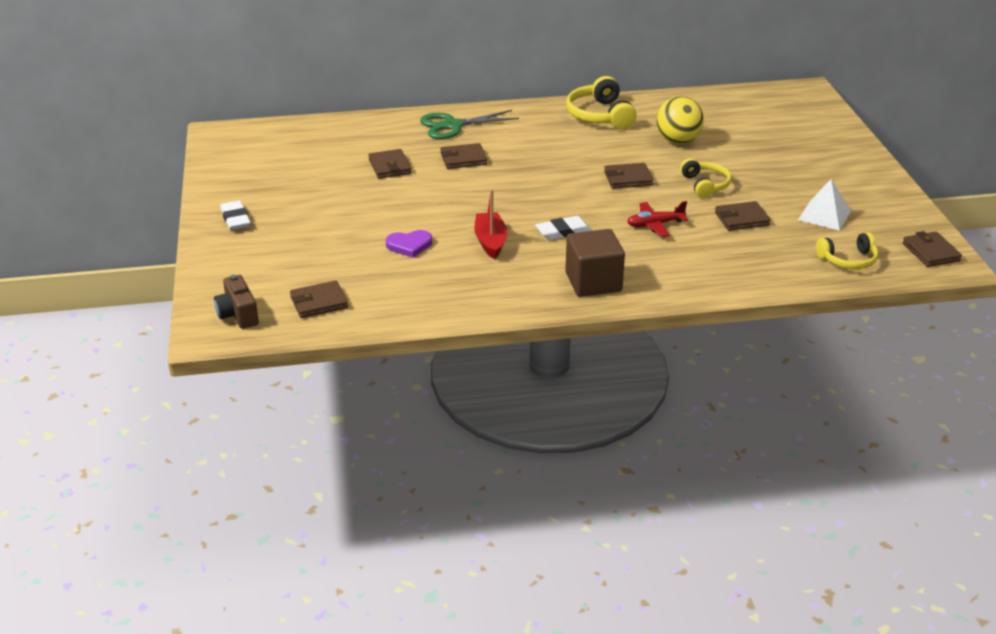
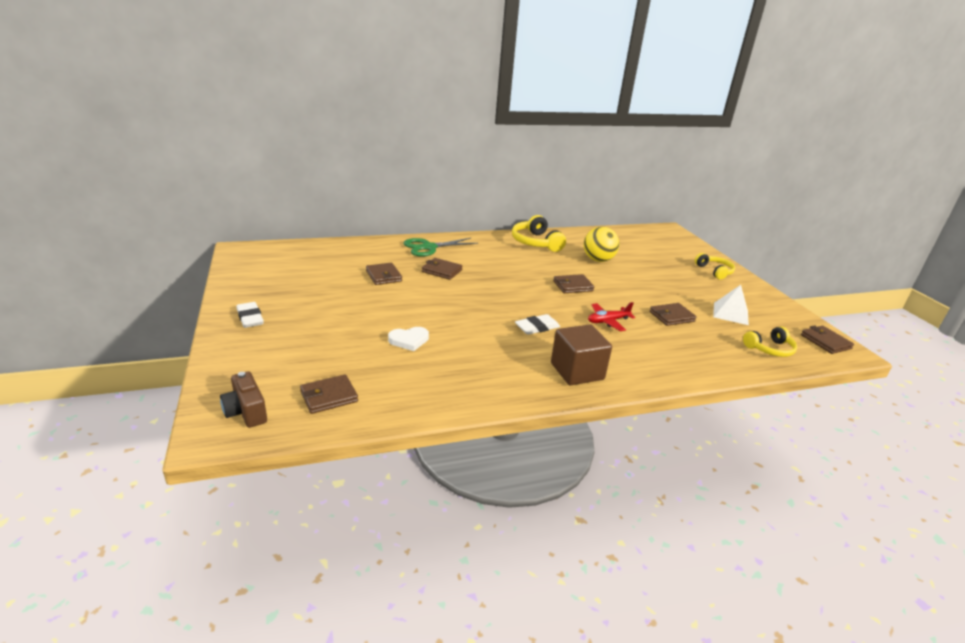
camera: 10 degrees left, 5 degrees down
purple heart [386,230,432,258] -> white heart [388,327,429,351]
brown wallet [440,143,487,169] -> brown wallet turned 45 degrees clockwise [422,258,463,280]
red boat [474,189,508,259] -> none
yellow headphones [680,158,731,198] -> yellow headphones moved to [695,253,735,280]

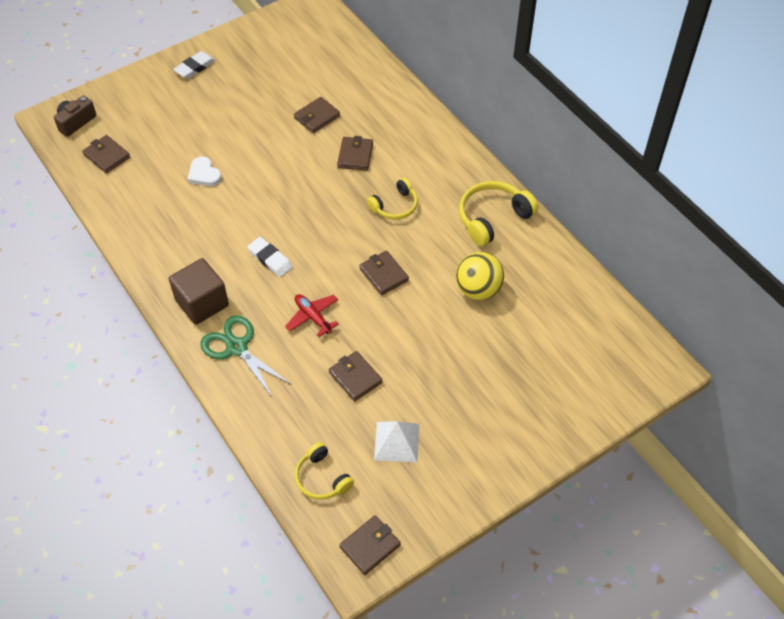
camera: 75 degrees right, 25 degrees up
green scissors [403,238,478,257] -> green scissors moved to [200,315,292,398]
yellow headphones [695,253,735,280] -> yellow headphones moved to [367,178,418,220]

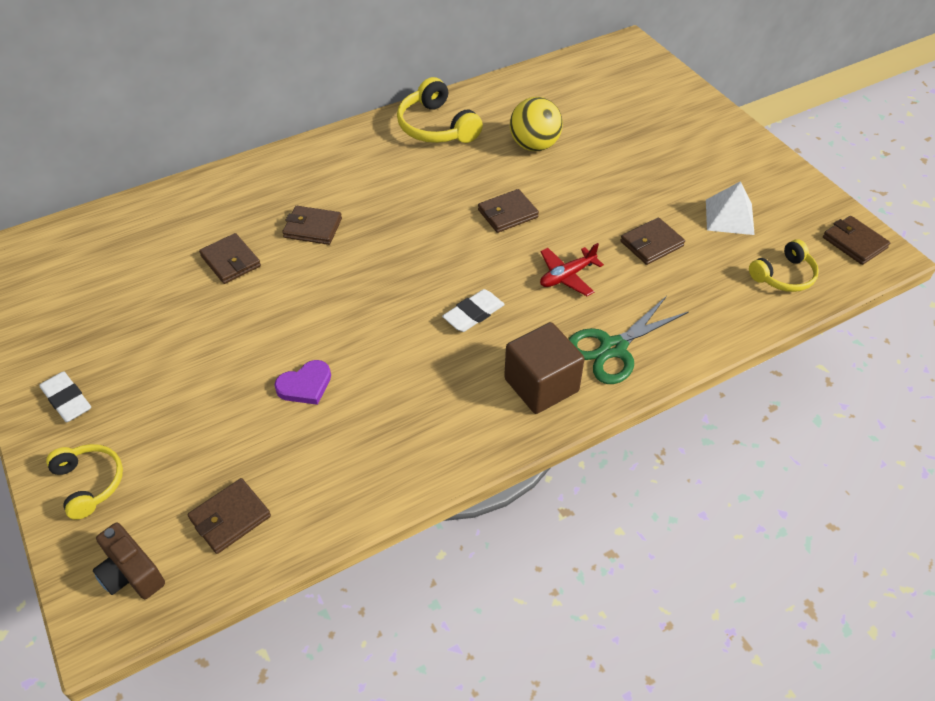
camera: 85 degrees left, 5 degrees down
white heart [188,156,222,186] -> purple heart [274,360,331,405]
yellow headphones [367,178,418,220] -> yellow headphones moved to [46,444,123,520]

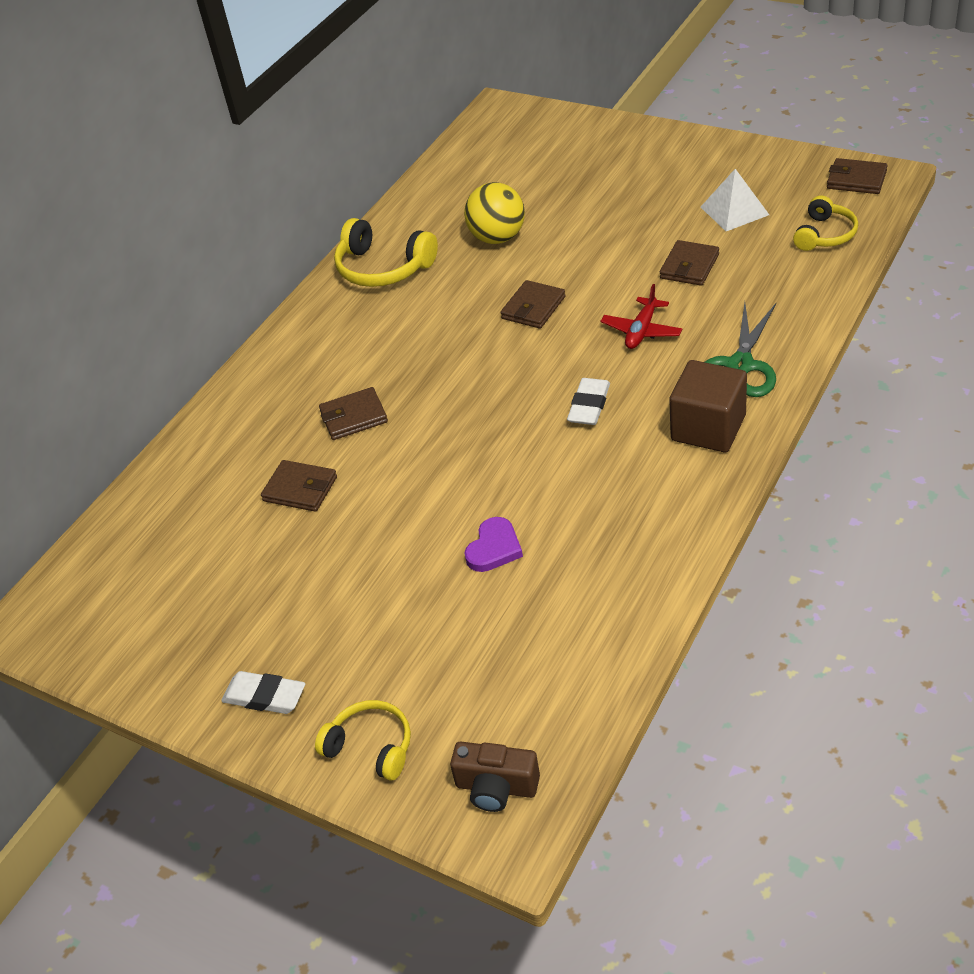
camera: 25 degrees left, 5 degrees down
brown wallet [188,478,271,554] -> none

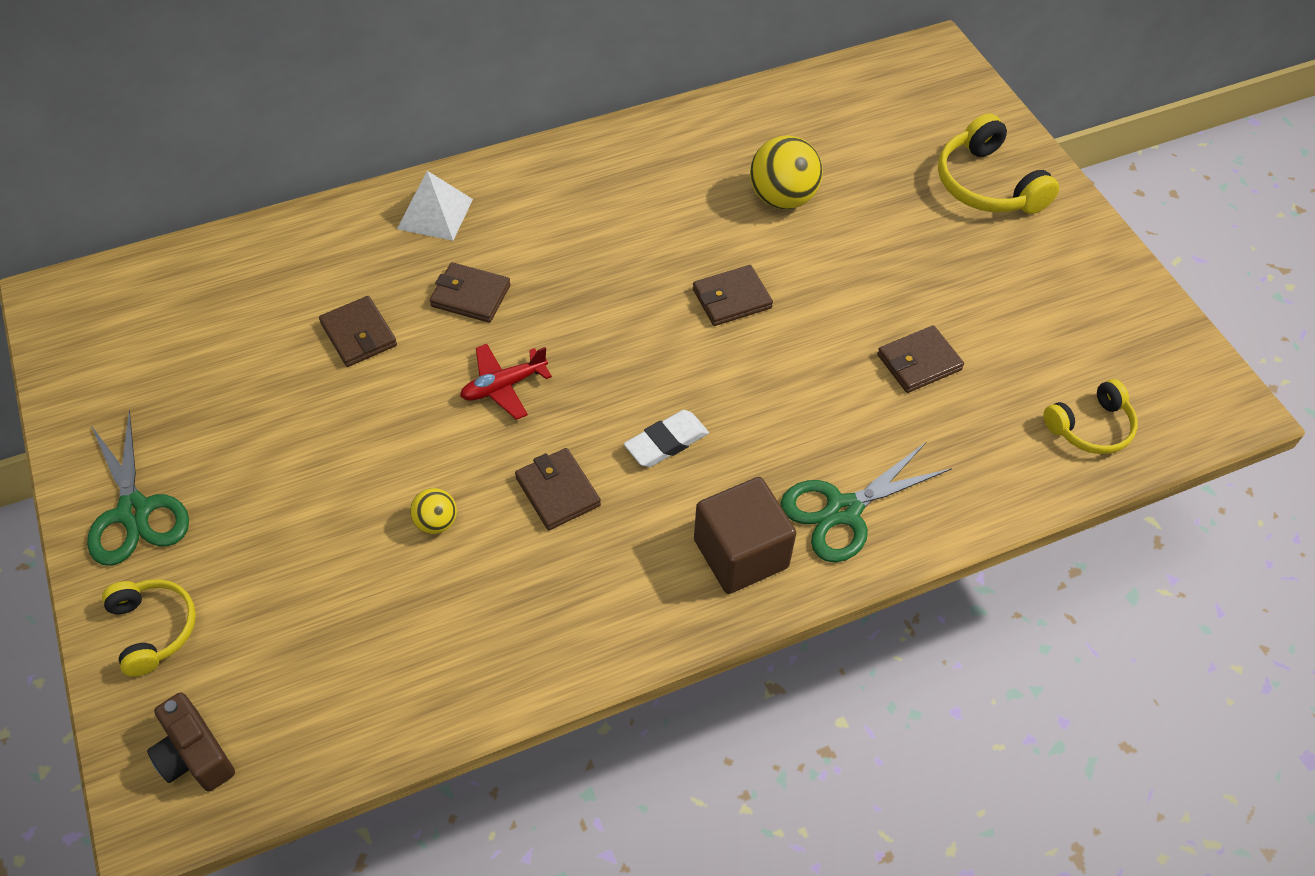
camera: 30 degrees right, 10 degrees up
white eraser [221,671,305,714] -> green scissors [87,410,189,566]
yellow headphones [334,218,438,287] -> yellow headphones moved to [938,114,1059,214]
purple heart [465,517,523,572] -> yellow ball [410,488,457,534]
red plane [601,284,682,349] -> red plane moved to [460,344,552,420]
white pyramid [701,169,769,231] -> white pyramid moved to [397,171,473,241]
brown wallet [827,158,888,194] -> brown wallet moved to [515,448,601,530]

